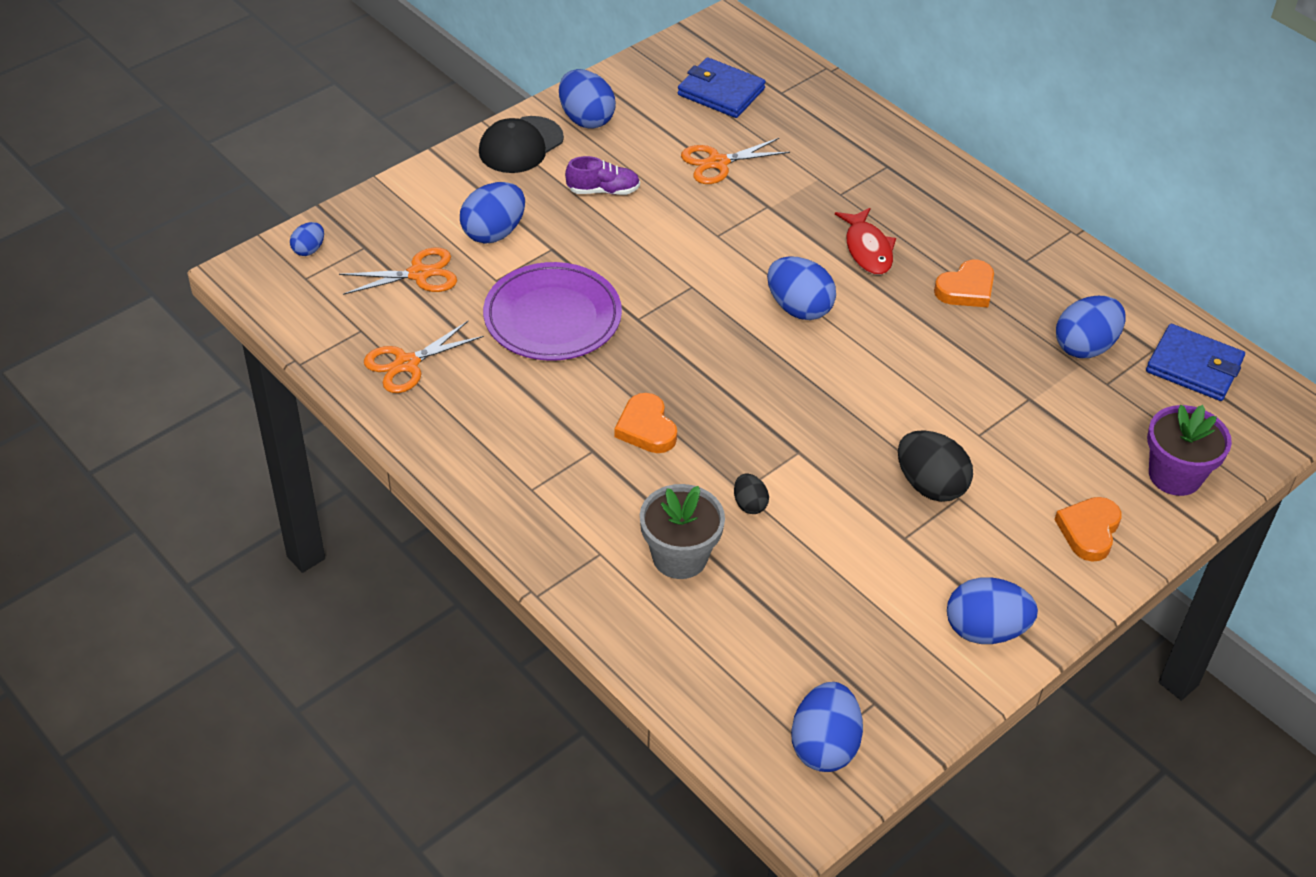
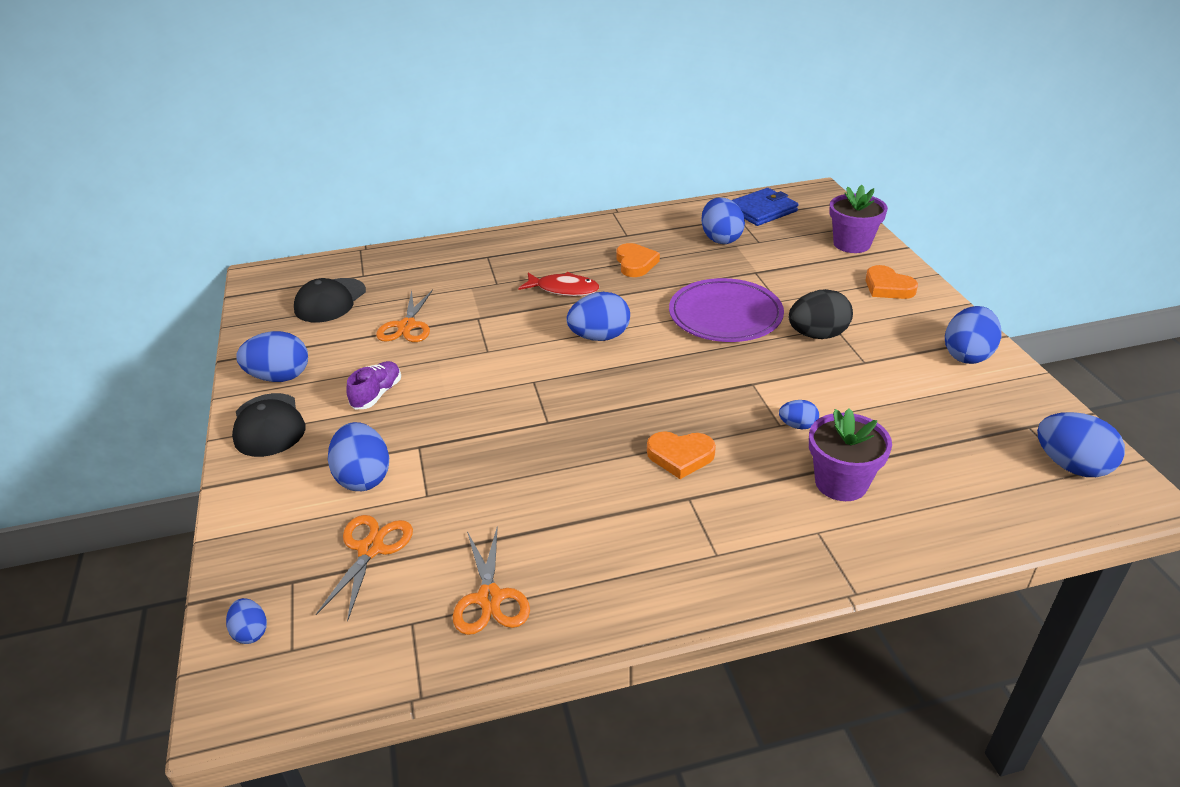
camera: 60 degrees left, 10 degrees down
purple plate [483,262,622,361] -> purple plate moved to [669,278,784,342]
grey flower pot [640,484,725,579] -> purple flower pot [809,408,892,501]
blue wallet [678,57,766,118] -> black cap [294,278,366,322]
black egg [734,473,769,514] -> blue egg [779,400,819,429]

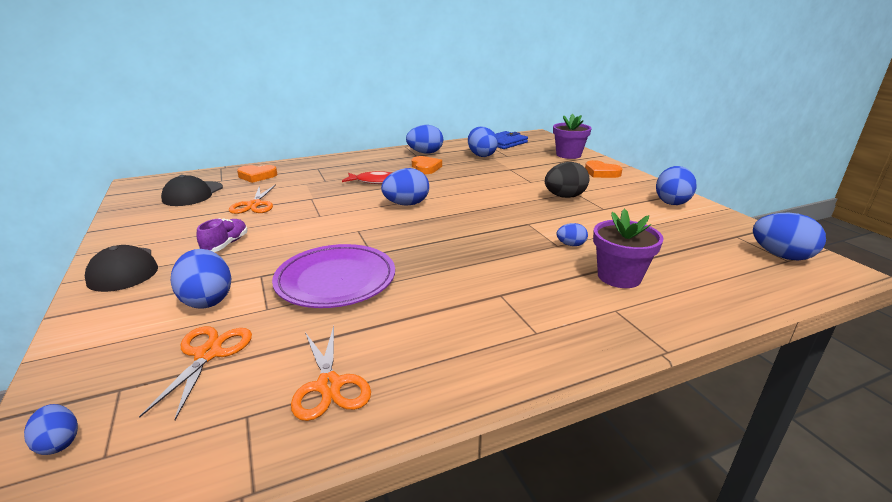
camera: 10 degrees left, 10 degrees down
blue egg [236,331,308,382] -> blue egg moved to [406,125,443,154]
orange heart [647,431,716,479] -> orange heart moved to [237,165,277,183]
purple plate [669,278,784,342] -> purple plate moved to [272,244,395,308]

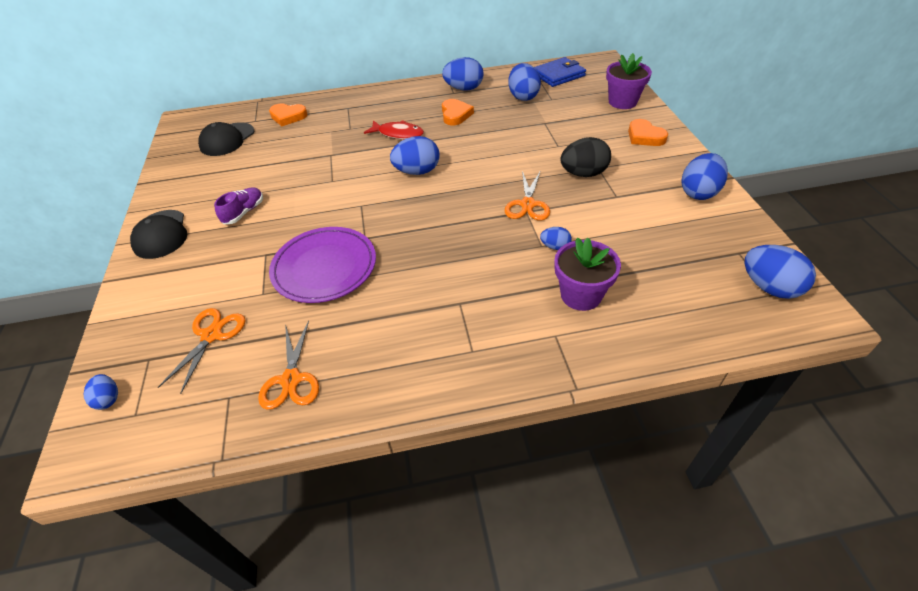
camera: 15 degrees right, 20 degrees up
blue egg [171,249,232,309] -> none
orange scissors [229,185,276,214] -> orange scissors moved to [505,170,550,221]

